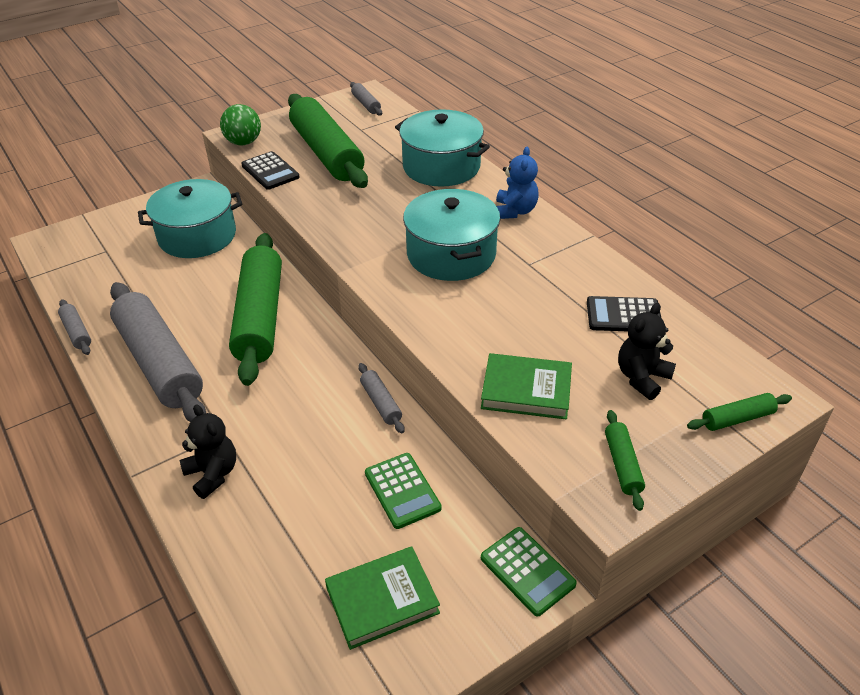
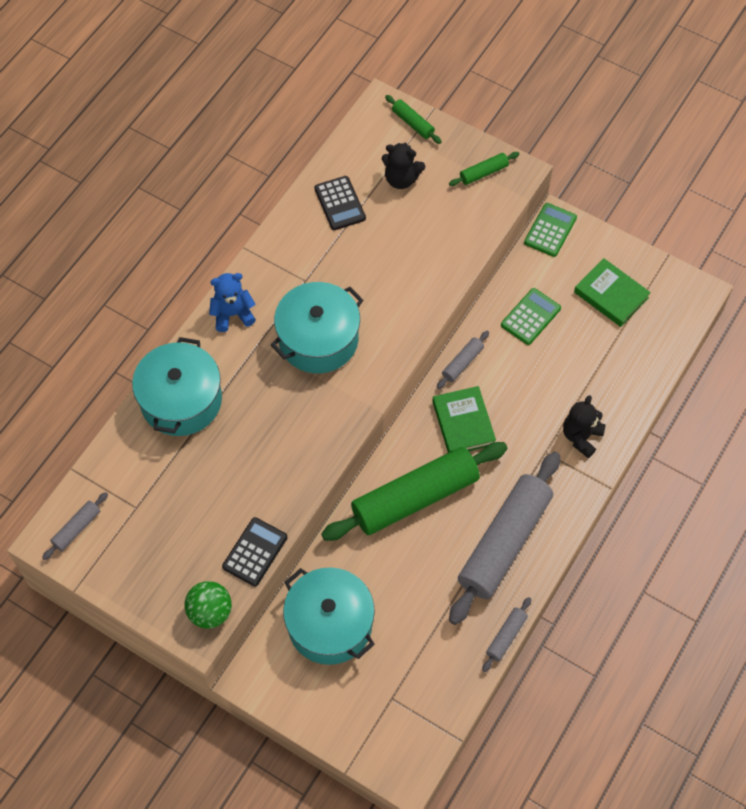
camera: 115 degrees left, 20 degrees up
green rolling pin [288,94,368,188] -> none
green book [481,353,572,419] -> green book moved to [432,386,496,453]

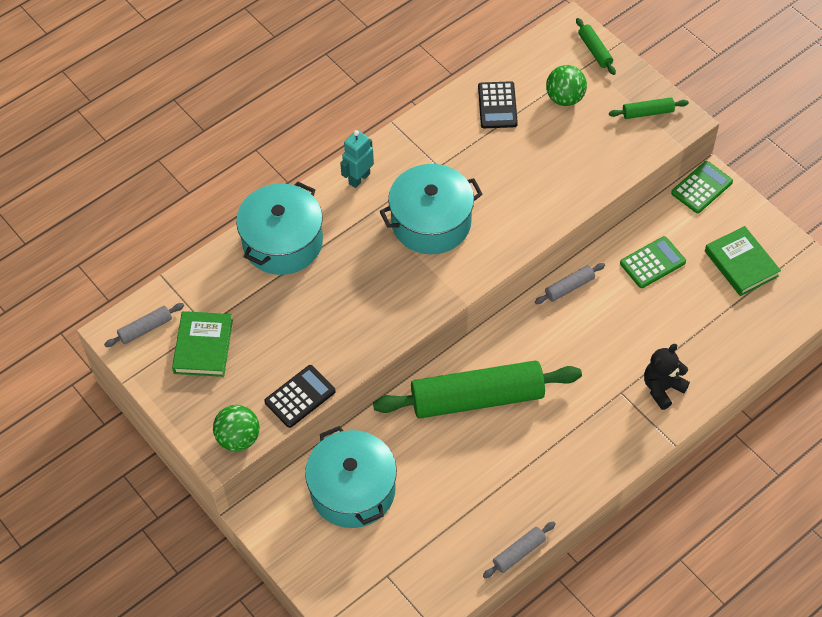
camera: 20 degrees right, 5 degrees down
blue teddy bear [209,273,256,332] -> turquoise robot [340,130,374,188]
black teddy bear [382,143,425,189] -> green ball [546,65,587,106]
green book [432,386,496,453] -> green book moved to [172,311,233,377]
grey rolling pin [449,452,560,625] -> none

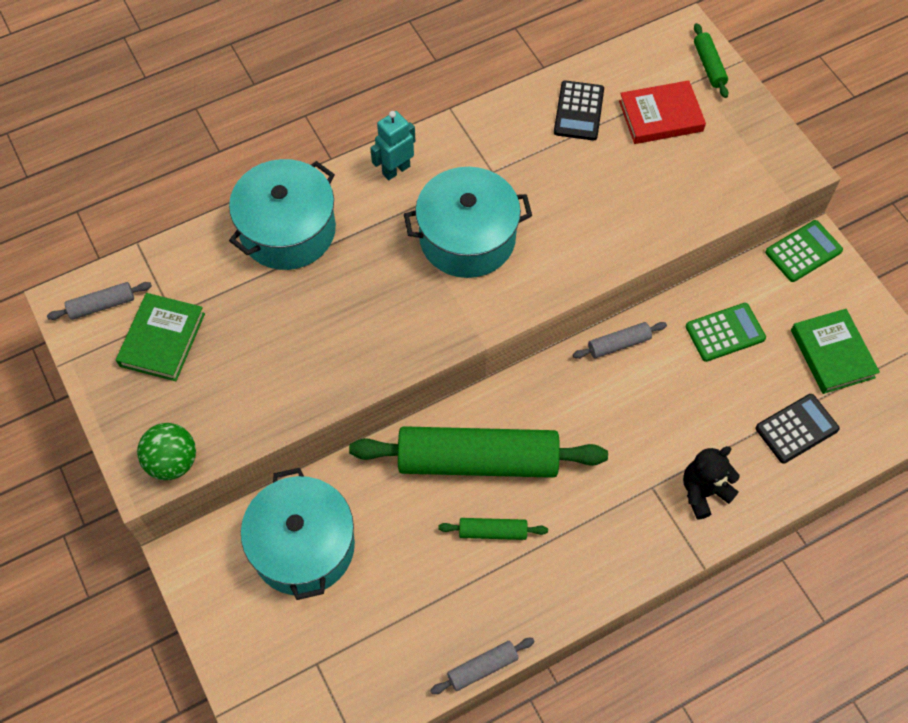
camera: 10 degrees right, 5 degrees up
black calculator [264,365,336,428] -> black calculator moved to [755,394,840,464]
green ball [546,65,587,106] -> red book [619,80,706,144]
green rolling pin [609,97,689,119] -> green rolling pin moved to [438,518,548,540]

